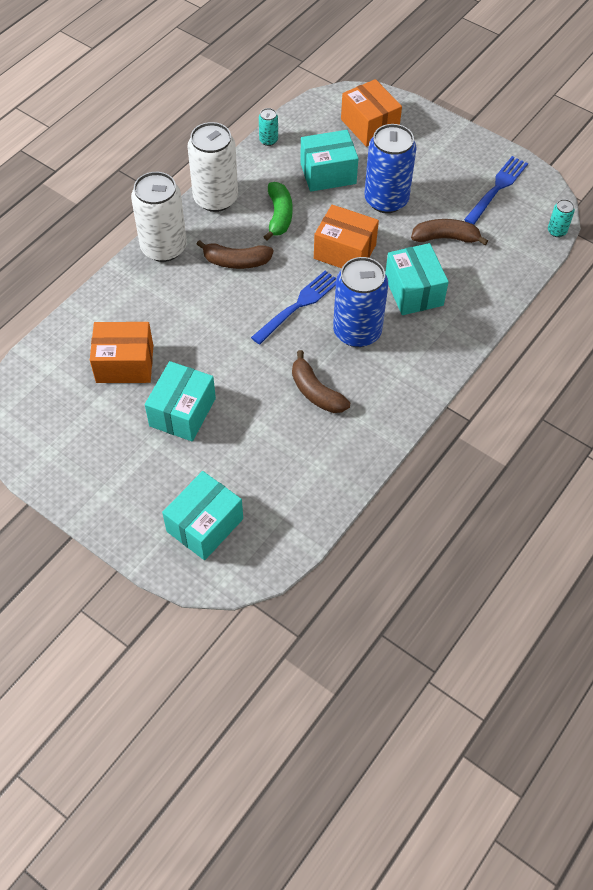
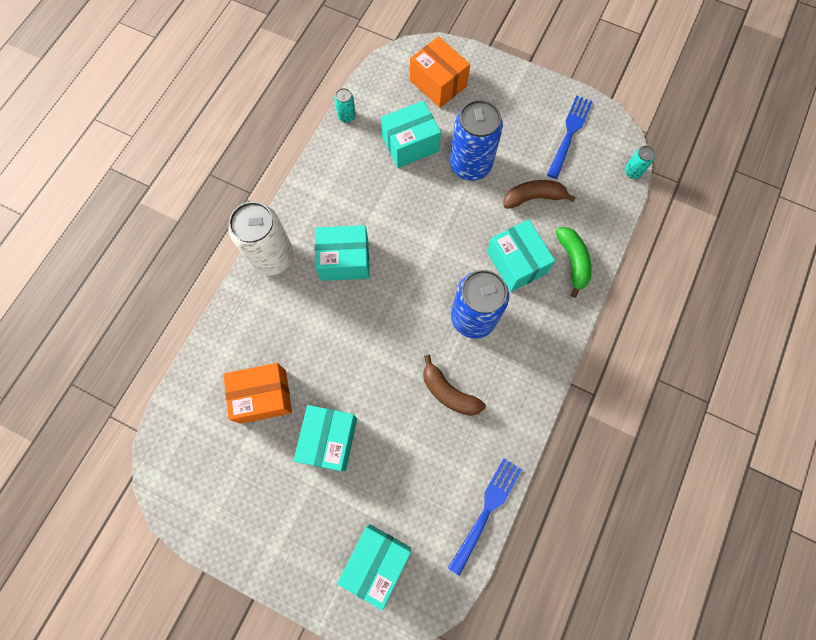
camera: 10 degrees left, 15 degrees up
white can [188,122,238,212] -> none
brown banana [197,240,273,269] -> turquoise box [315,225,370,281]
blue fork [251,271,336,344] -> blue fork moved to [448,458,522,576]
green banana [264,182,293,240] -> green banana moved to [555,227,592,298]
orange box [314,205,379,268] -> none

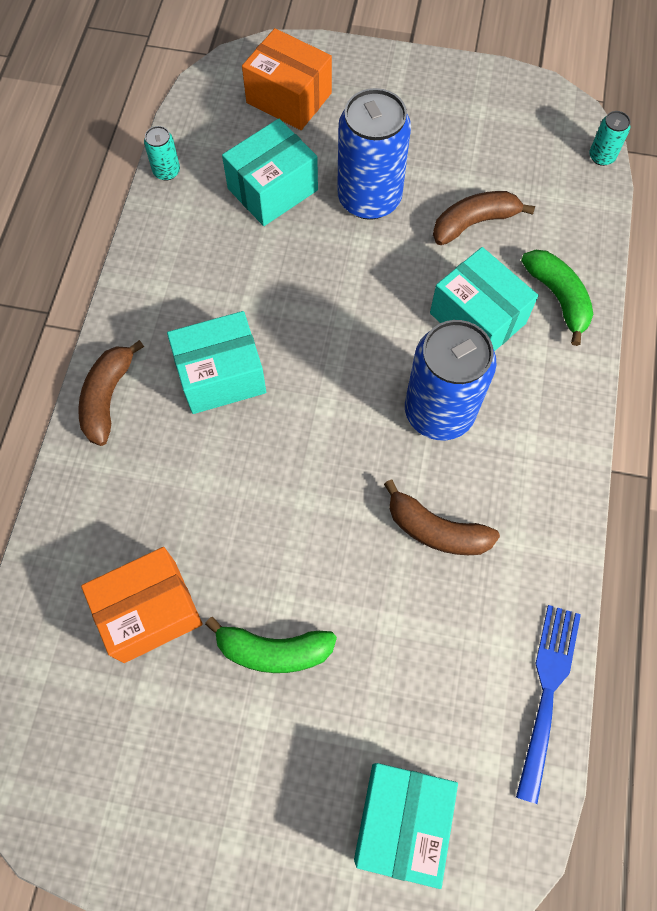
camera: 15 degrees left, 5 degrees down
white can [229,202,294,276] -> brown banana [78,340,144,446]
turquoise box [294,405,357,472] -> green banana [205,616,337,673]
blue fork [547,95,593,179] -> none

